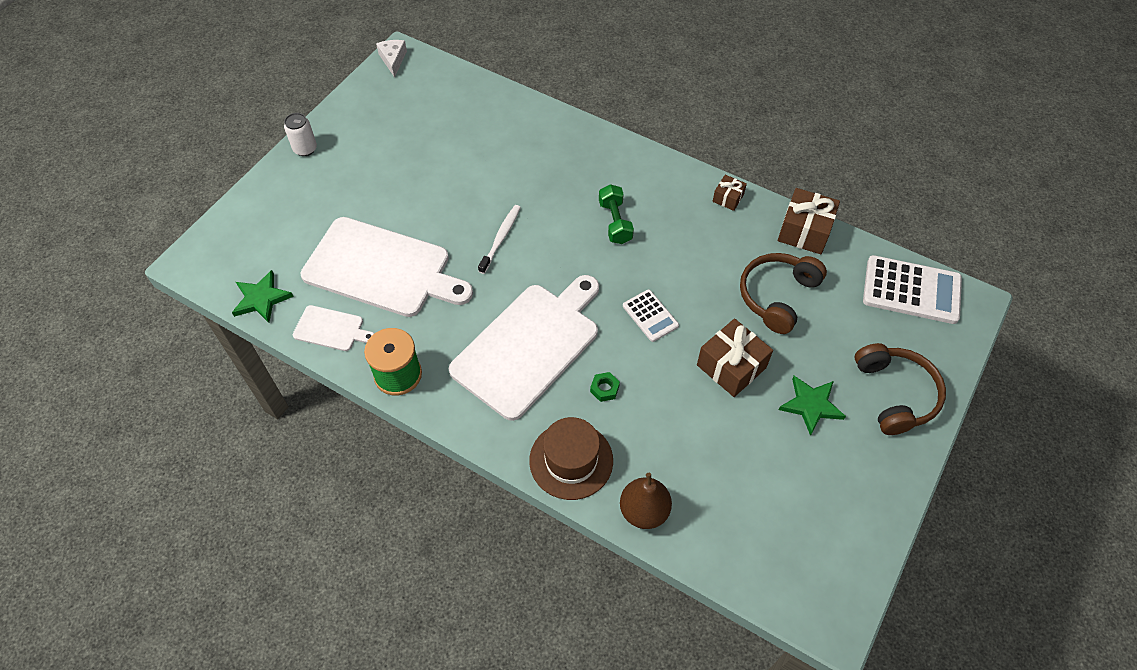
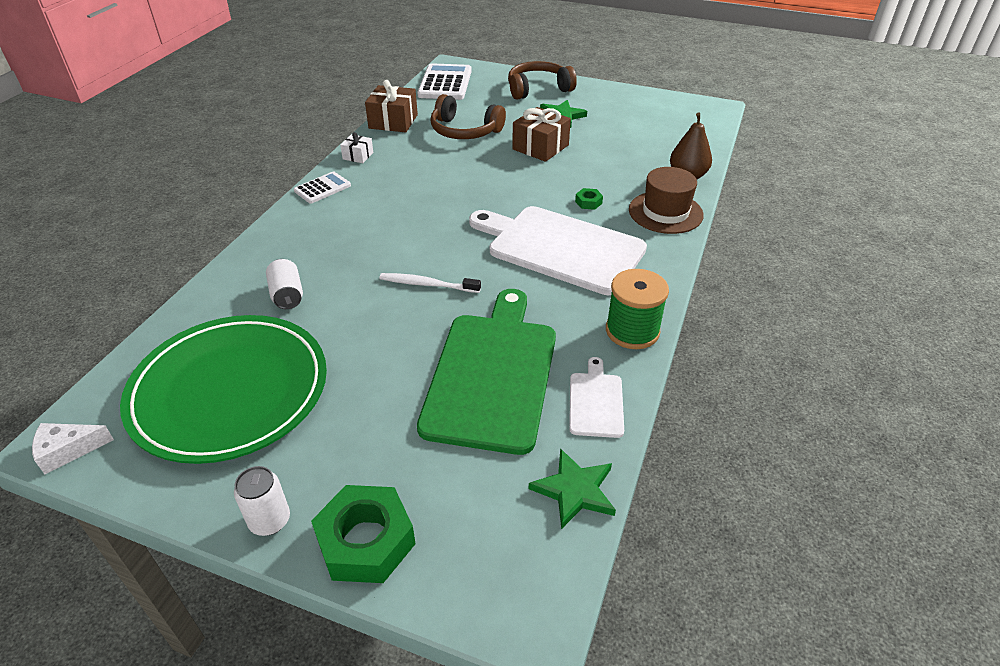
camera: 100 degrees left, 15 degrees down
white cutting board [301,217,473,317] -> green cutting board [417,289,556,455]
green dumbbell [599,184,634,244] -> none
white calculator [623,289,679,342] -> white calculator moved to [294,171,351,204]
brown gift [712,175,747,211] -> white gift [340,132,374,163]
none -> green plate [120,315,327,464]
none -> white can [266,259,303,309]
none -> green nut [311,485,416,583]

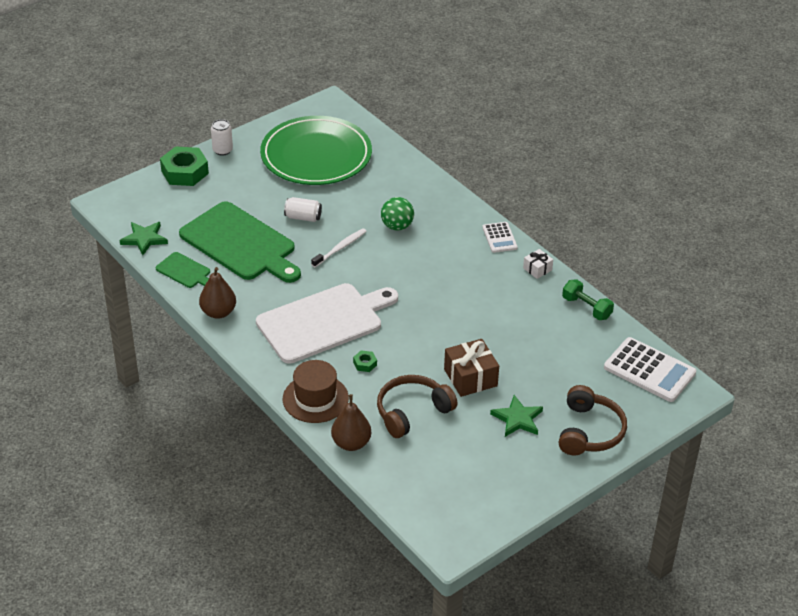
camera: 120 degrees right, 0 degrees up
white cheese [32,423,114,474] -> none
white can [266,259,303,309] -> white can moved to [284,197,322,222]
brown gift [365,80,418,132] -> green dumbbell [562,279,614,320]
brown headphones [430,94,506,139] -> brown headphones moved to [377,375,457,438]
white cutting board [569,357,624,438] -> green cutting board [156,252,210,288]
green spool [606,269,669,349] -> brown pear [199,267,236,319]
none -> green ball [381,197,414,230]

